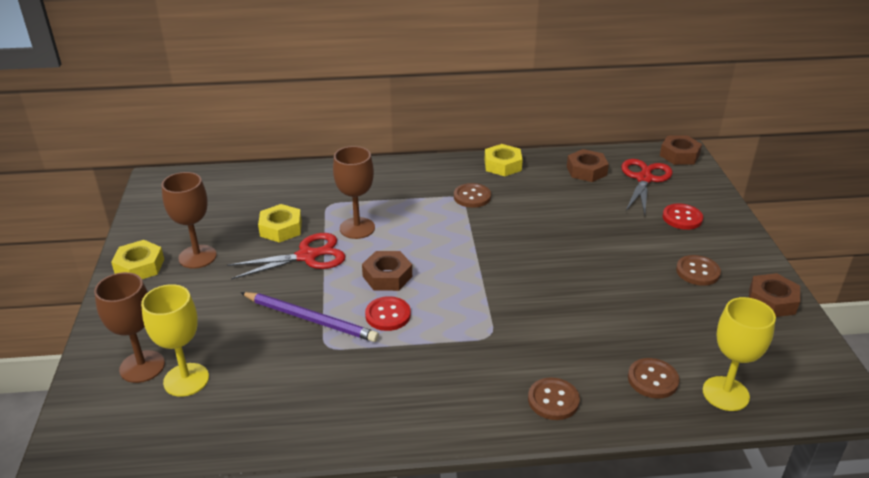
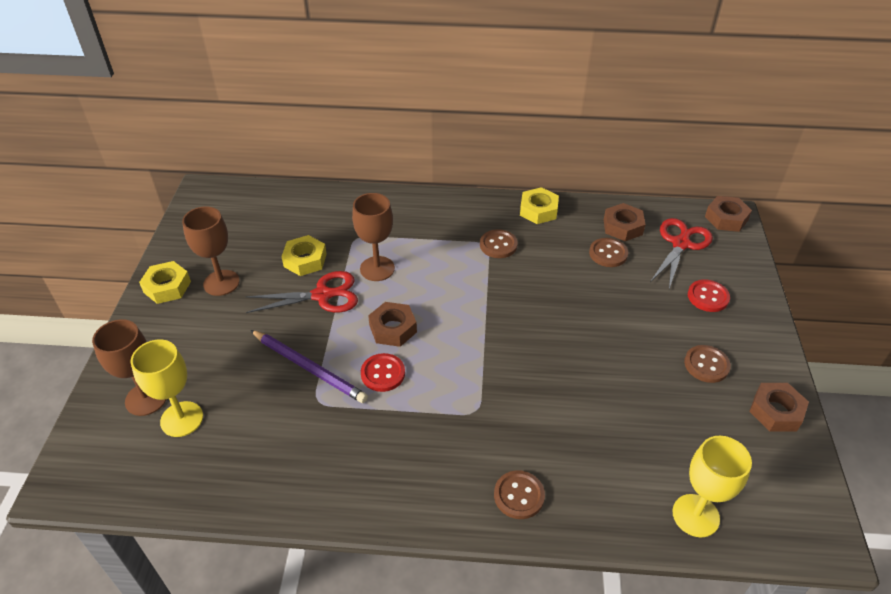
camera: 10 degrees right, 10 degrees up
brown button [628,358,679,399] -> brown button moved to [589,238,628,267]

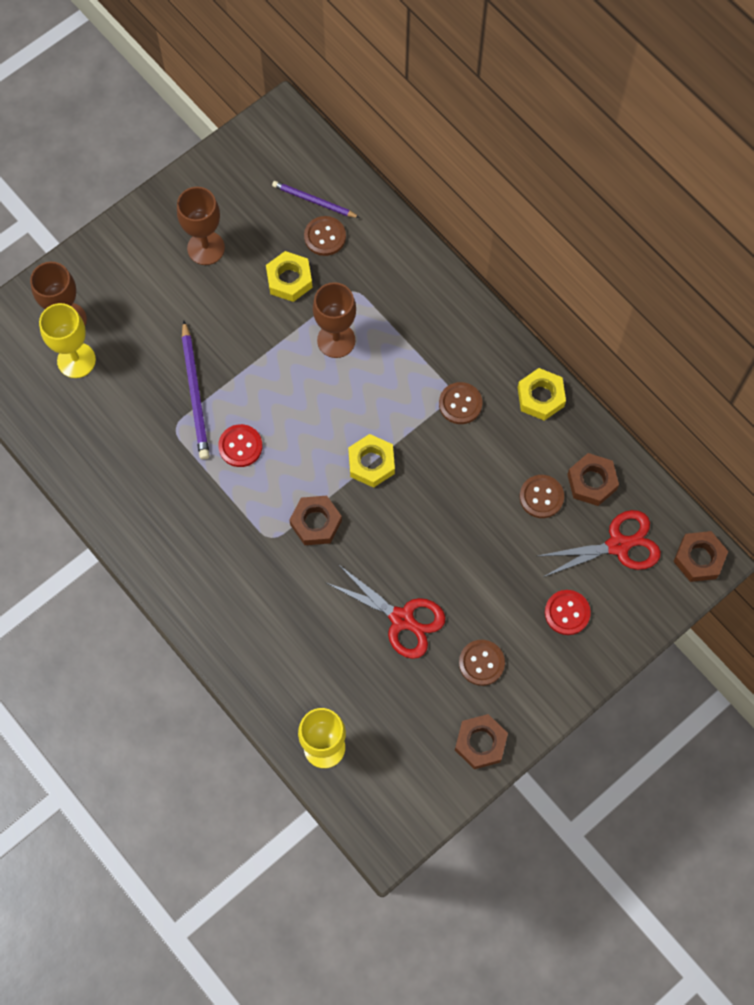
camera: 45 degrees right, 25 degrees up
yellow nut [139,261,191,304] -> yellow nut moved to [348,434,395,488]
red scissors [246,271,358,313] -> red scissors moved to [325,564,445,659]
brown nut [368,302,417,347] -> brown nut moved to [289,496,342,545]
brown button [494,470,545,519] -> brown button moved to [304,216,346,256]
none -> purple pencil [272,181,360,218]

